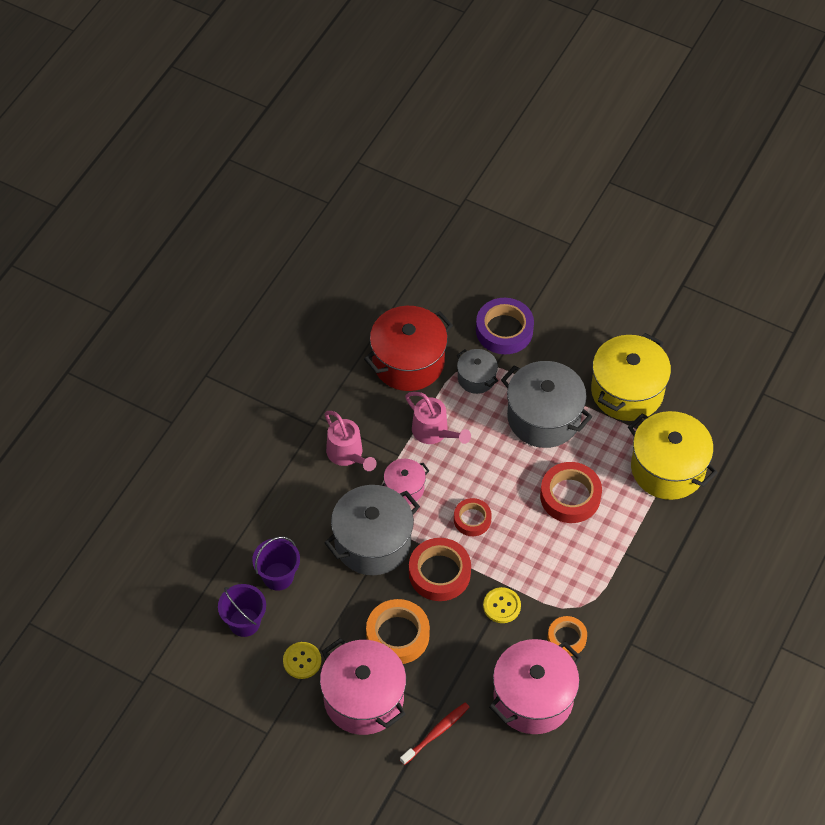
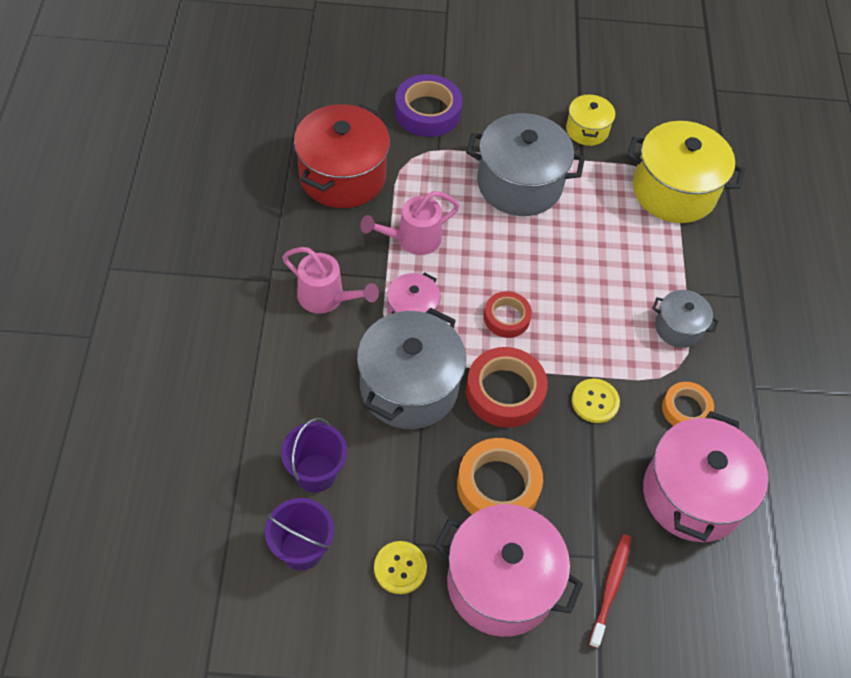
camera: 30 degrees left, 0 degrees up
pink watering can [405,392,471,444] -> pink watering can turned 135 degrees clockwise [361,191,460,255]
grey pot [457,349,498,394] -> grey pot moved to [652,290,719,348]
red tape [540,462,602,523] -> none
yellow pot [591,333,671,421] -> yellow pot [566,93,615,146], size x0.52

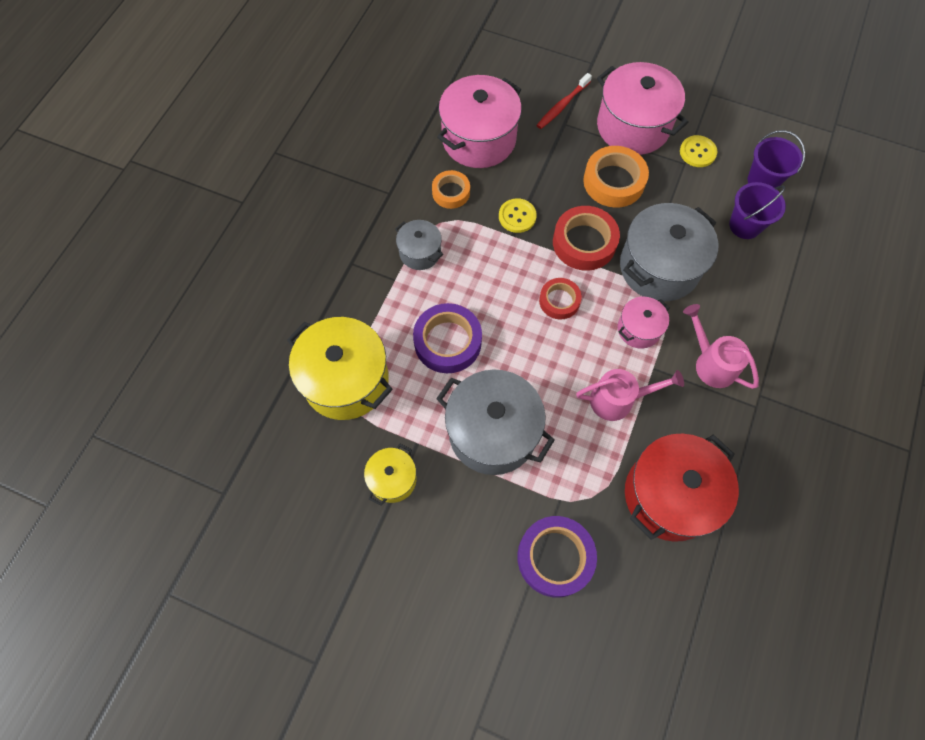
camera: 155 degrees left, 10 degrees up
none -> purple tape [413,303,482,373]

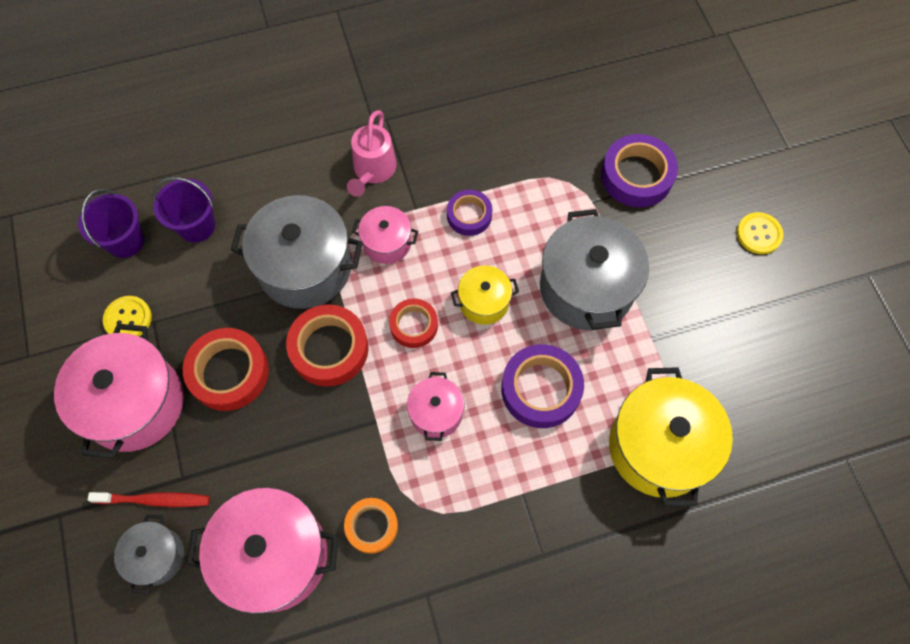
camera: 130 degrees left, 0 degrees up
yellow pot [364,444,416,506] -> yellow pot moved to [451,265,519,325]
grey pot [395,220,443,270] -> grey pot moved to [114,515,184,594]
yellow button [499,198,537,233] -> yellow button moved to [737,212,783,254]
pink watering can [576,369,684,421] -> purple tape [447,190,492,236]
orange tape [583,146,649,208] -> red tape [183,328,269,411]
red pot [625,434,739,542] -> none
none -> pink pot [407,372,465,441]

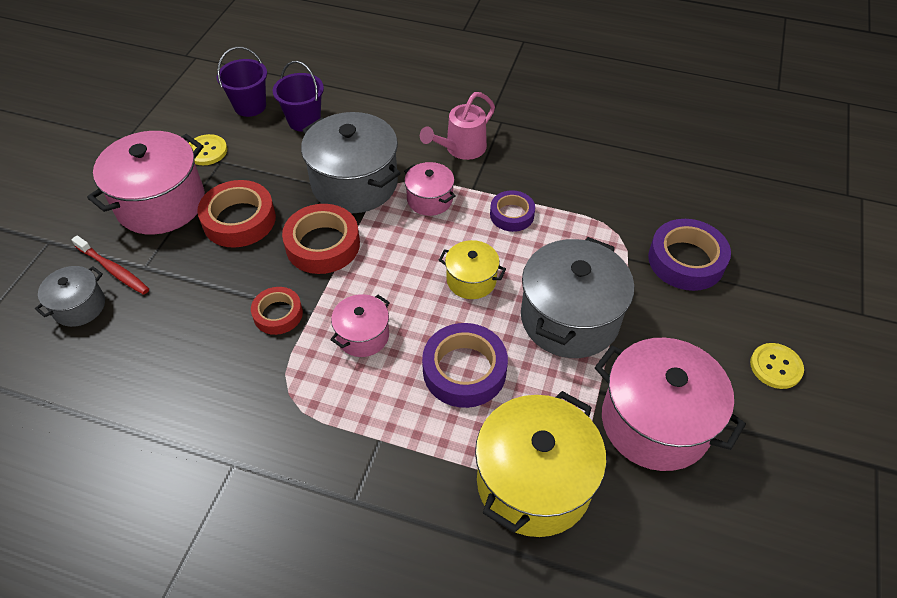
camera: 35 degrees right, 15 degrees down
pink pot [186,488,339,614] -> pink pot moved to [595,338,746,471]
orange tape [344,498,398,554] -> none
red tape [389,298,438,348] -> red tape moved to [251,287,303,335]

